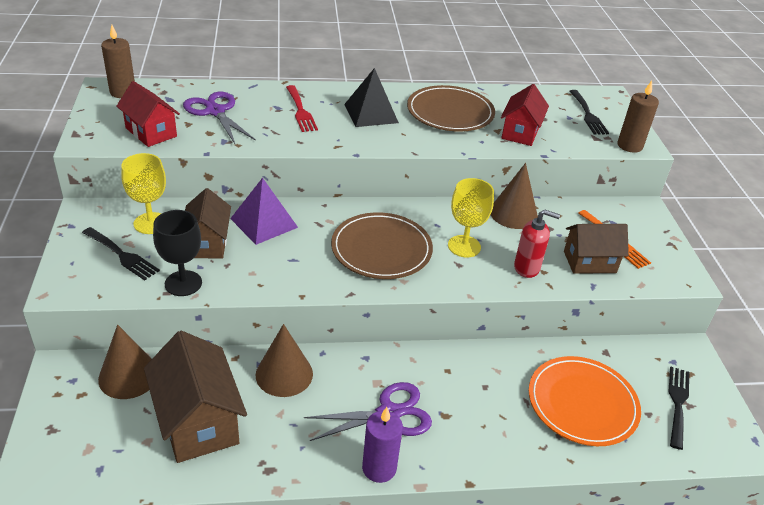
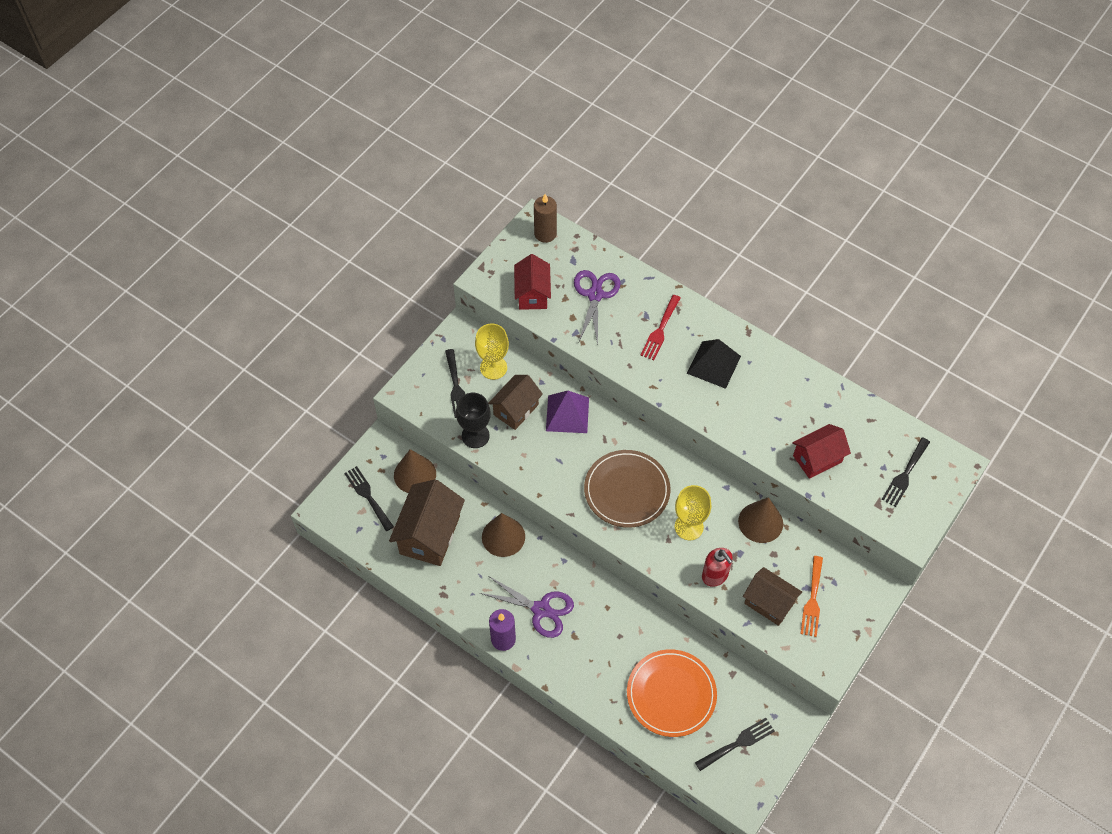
camera: 45 degrees right, 20 degrees up
brown plate [407,85,495,132] -> none
brown candle [617,81,659,153] -> none
none -> black fork [344,466,394,531]

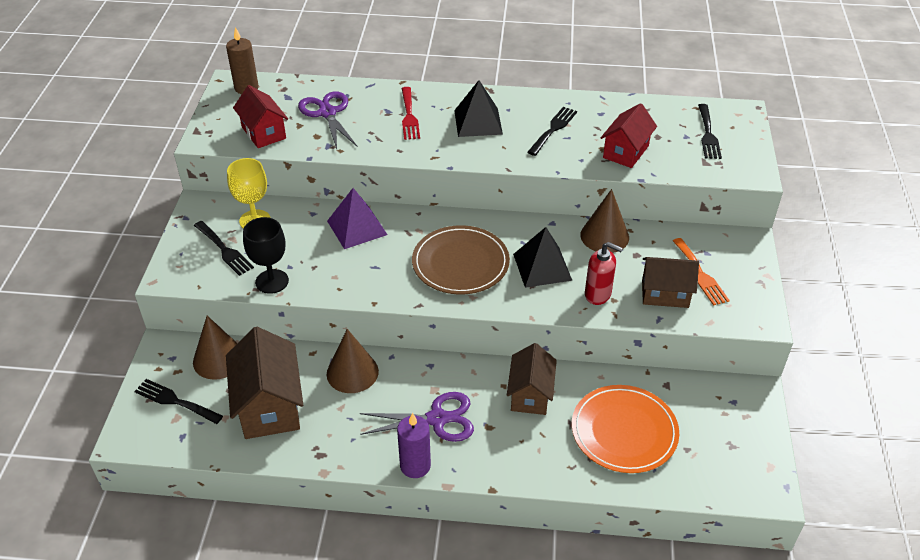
camera: 30 degrees left, 15 degrees down
brown house [488,375,543,430] -> brown house moved to [507,343,557,415]
yellow goblet [675,485,711,540] -> black pyramid [513,227,572,288]
black fork [695,718,775,771] -> black fork moved to [528,107,577,156]

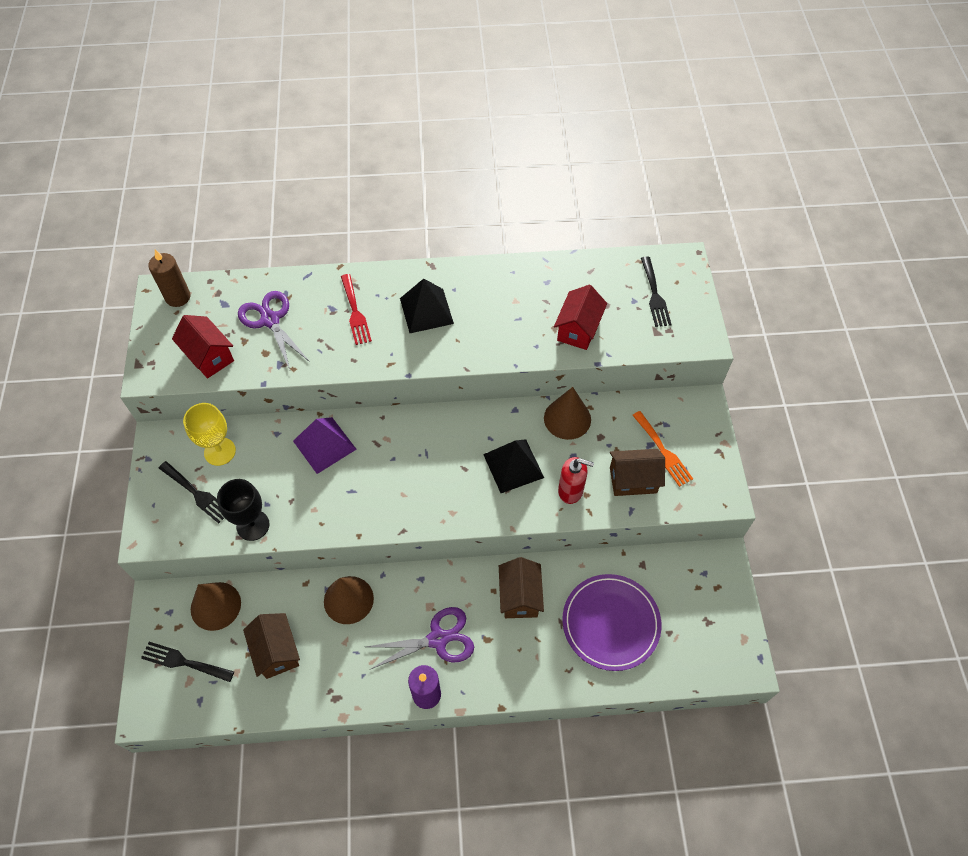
camera: 10 degrees left, 15 degrees up
brown house [226,327,303,439] -> brown house [243,613,300,679], size x0.66
brown plate [412,225,510,295] -> none
black fork [528,107,577,156] -> none
orange plate [572,385,679,473] -> purple plate [562,574,661,671]

